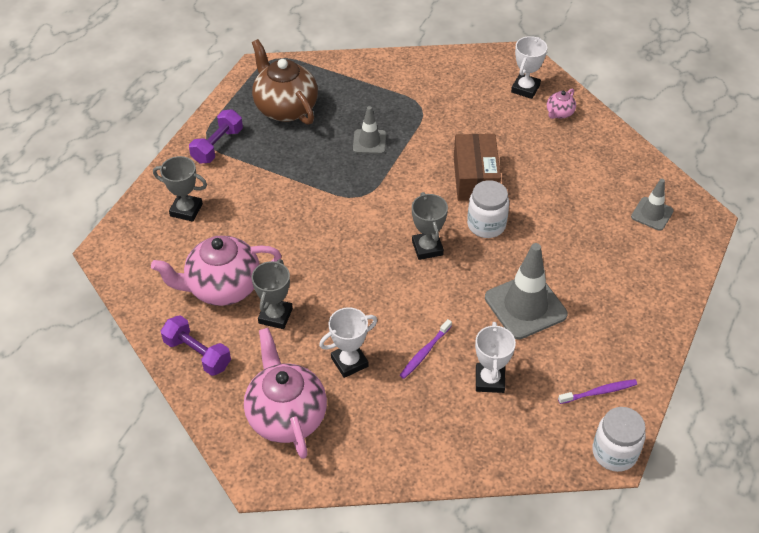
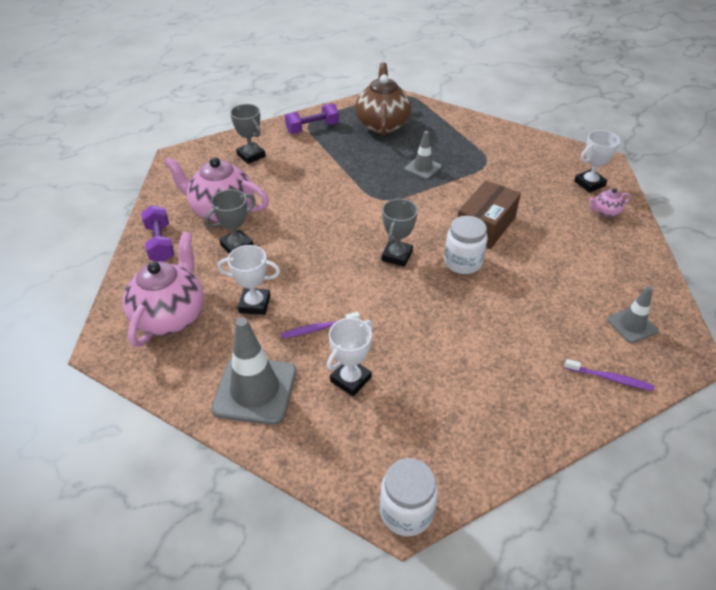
camera: 35 degrees right, 5 degrees down
grey traffic cone [485,243,568,339] -> grey traffic cone moved to [211,317,296,425]
purple toothbrush [558,379,637,404] -> purple toothbrush moved to [565,359,654,391]

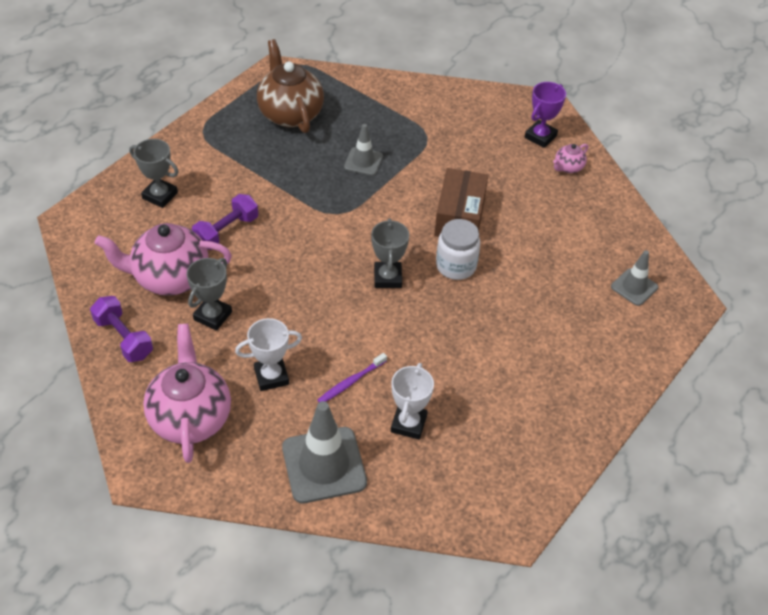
camera: 25 degrees left, 5 degrees up
purple dumbbell [285,103,339,134] -> purple dumbbell moved to [192,194,258,250]
white jar [380,458,438,536] -> none
purple toothbrush [565,359,654,391] -> none
white trophy [574,130,621,193] -> purple trophy [525,82,566,148]

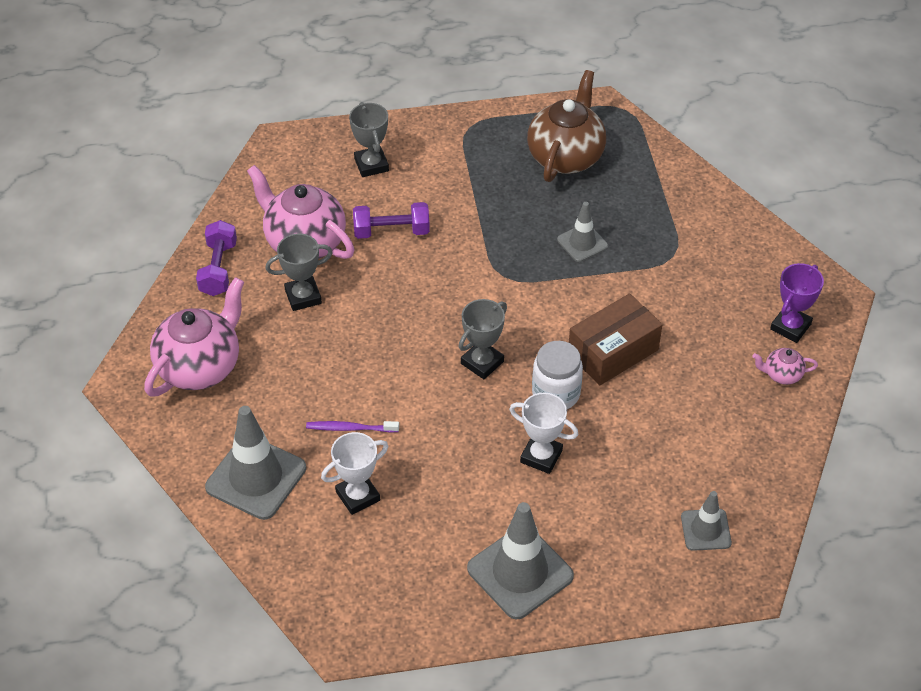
camera: 45 degrees right, 0 degrees up
white trophy [235,318,302,391] -> white trophy moved to [509,393,579,474]
purple trophy [525,82,566,148] -> purple trophy turned 45 degrees counterclockwise [770,263,824,343]
none -> grey traffic cone [467,502,574,619]

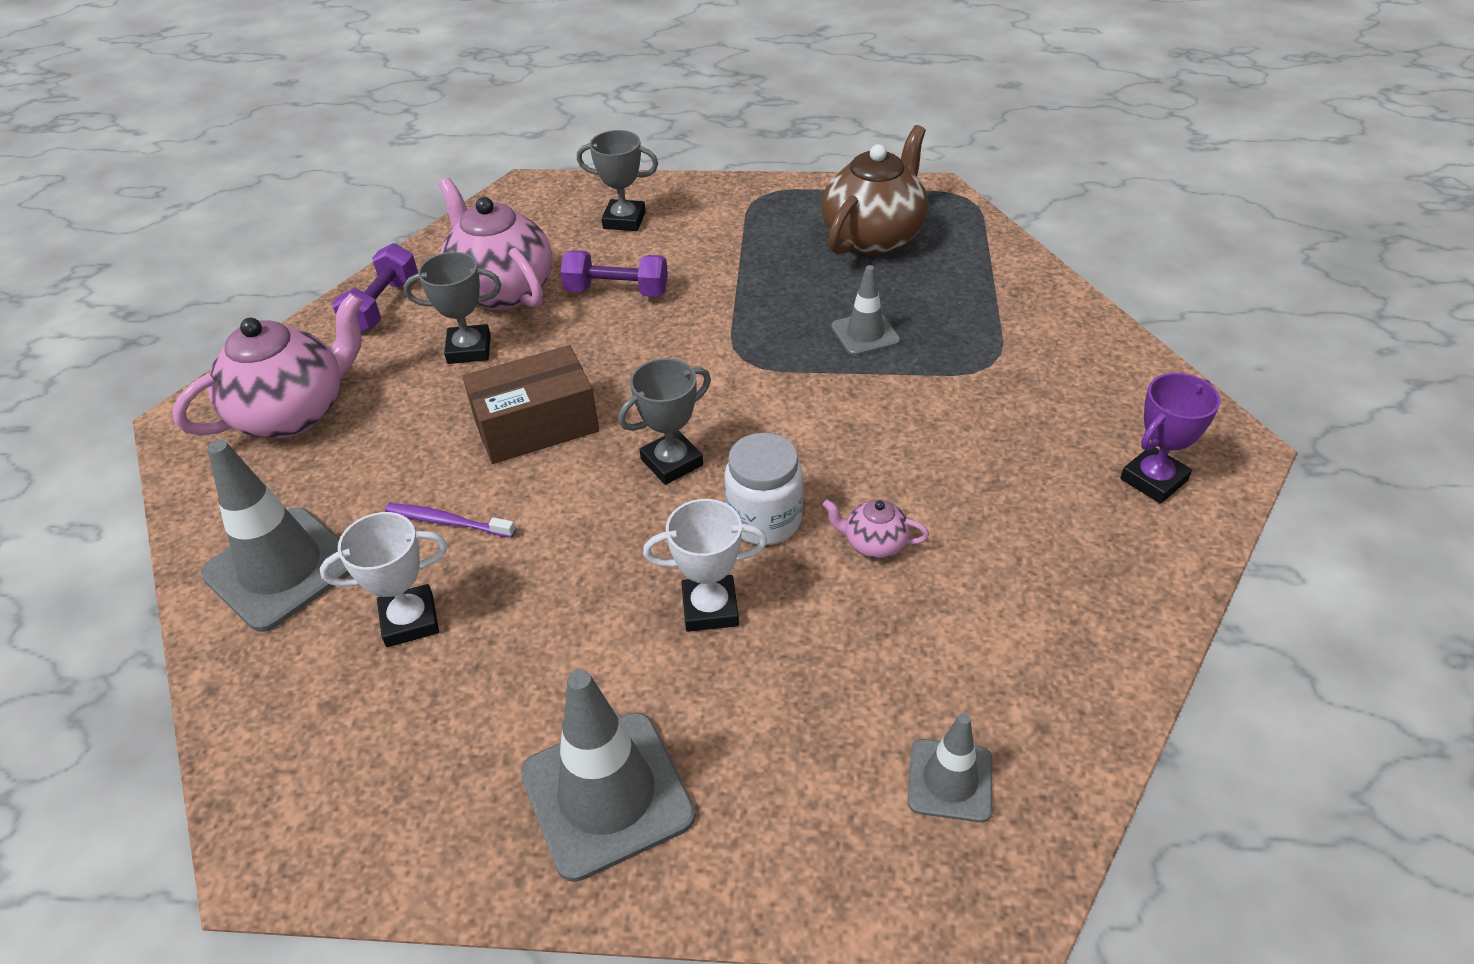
camera: 15 degrees right, 5 degrees down
grey trophy [349,102,389,177] -> grey trophy turned 75 degrees counterclockwise [577,130,658,231]
white trophy [509,393,579,474] -> white trophy turned 45 degrees counterclockwise [643,499,767,632]
brown box [569,293,662,386] -> brown box moved to [463,345,599,464]
pink teapot [752,348,818,385] -> pink teapot moved to [823,499,929,559]

